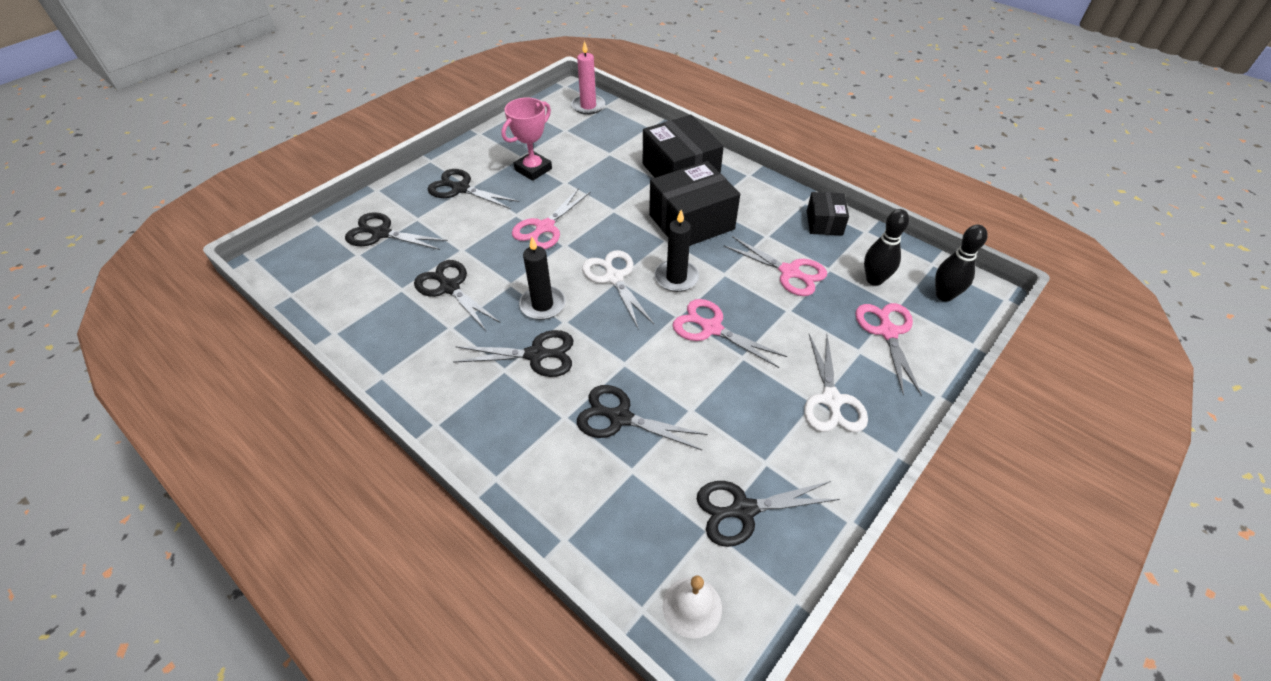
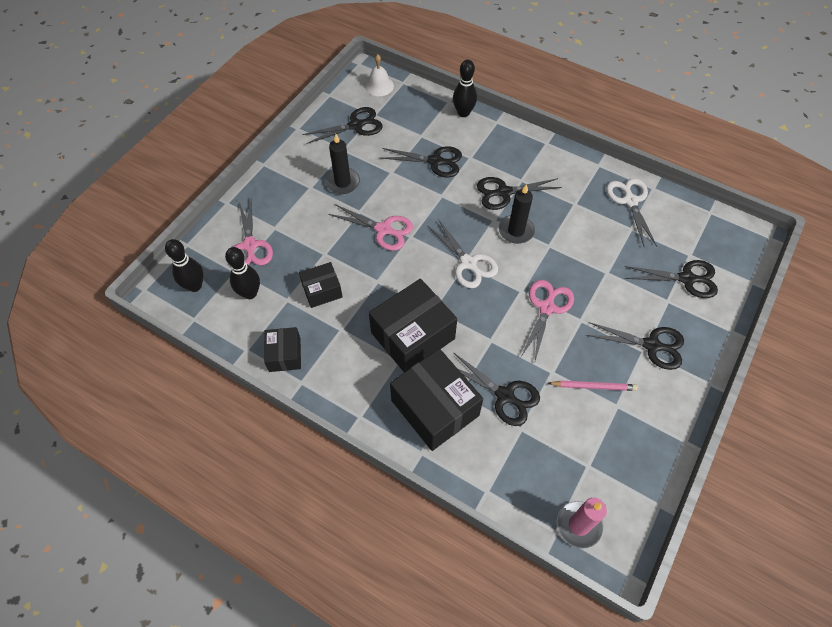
camera: 170 degrees right, 10 degrees up
black scissors [414,260,501,331] -> black scissors moved to [453,352,540,426]
pink trophy [501,97,552,181] -> pink pencil [548,380,638,391]
black candle [654,210,699,292] -> black candle moved to [325,134,360,194]
pink scissors [724,236,827,296] -> black box [299,262,343,308]
white scissors [804,334,868,432] -> white scissors moved to [606,178,657,246]
none -> black bowling pin [453,60,477,117]

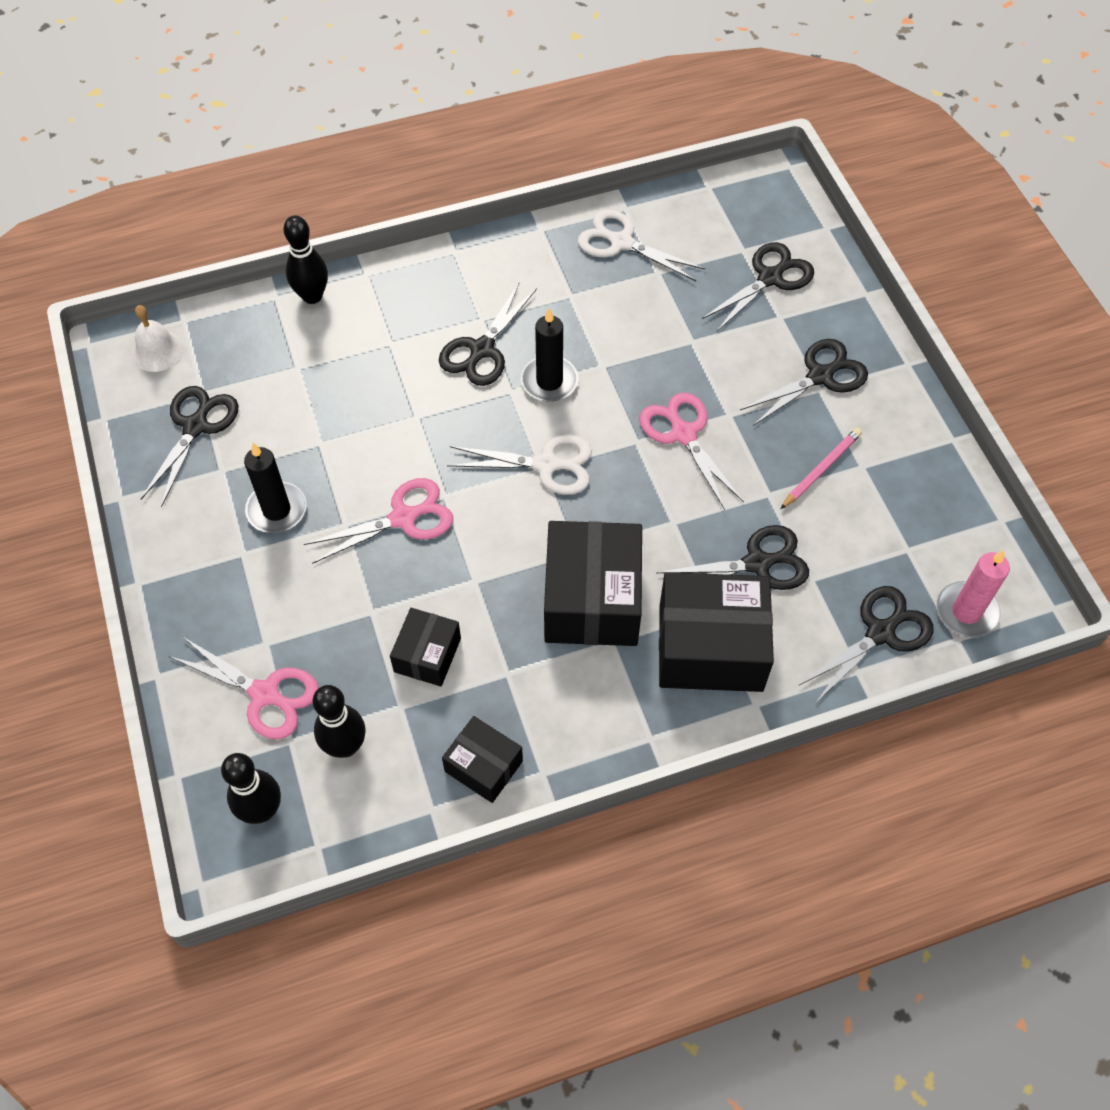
camera: 50 degrees left, 0 degrees up
black scissors [381,146,462,178] -> black scissors moved to [798,586,933,704]

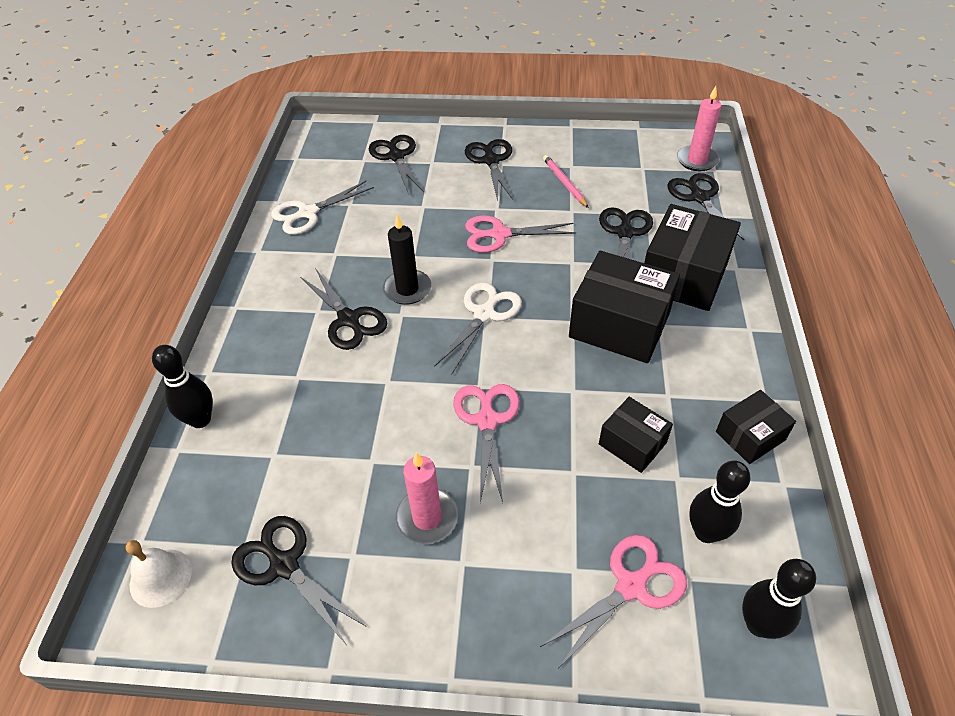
camera: 65 degrees left, 10 degrees down
black candle [244,443,306,533] -> pink candle [395,452,458,544]

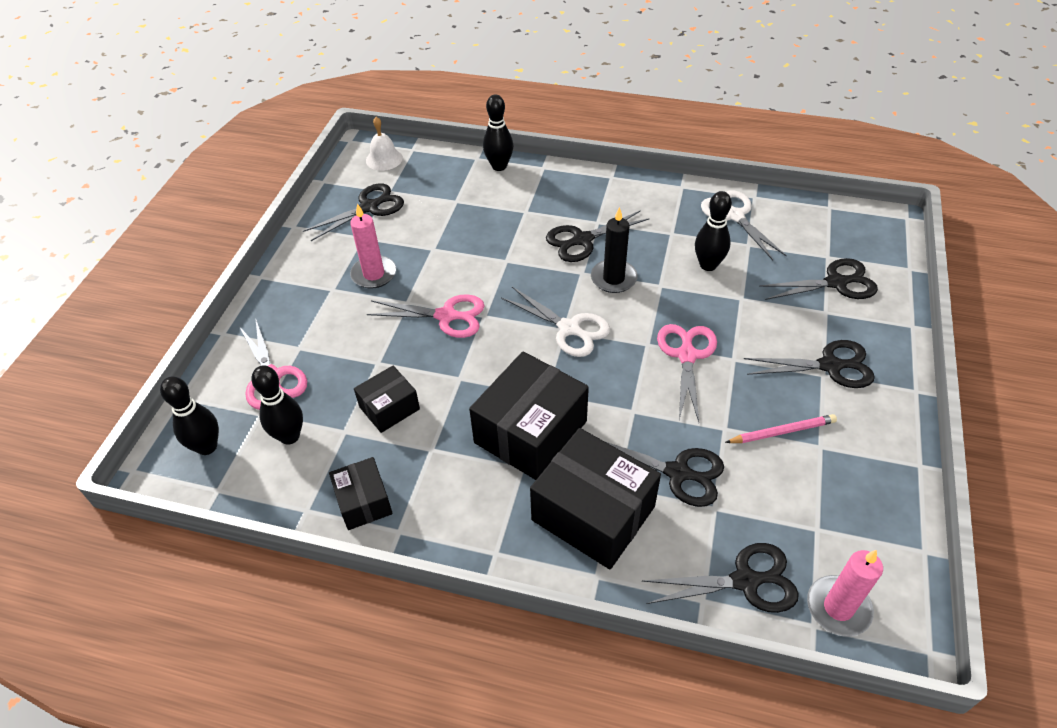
camera: 100 degrees right, 0 degrees up
none -> black bowling pin [695,191,732,271]

